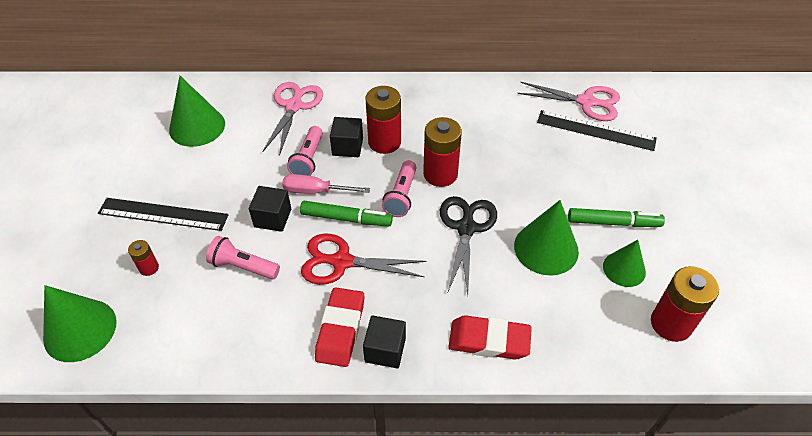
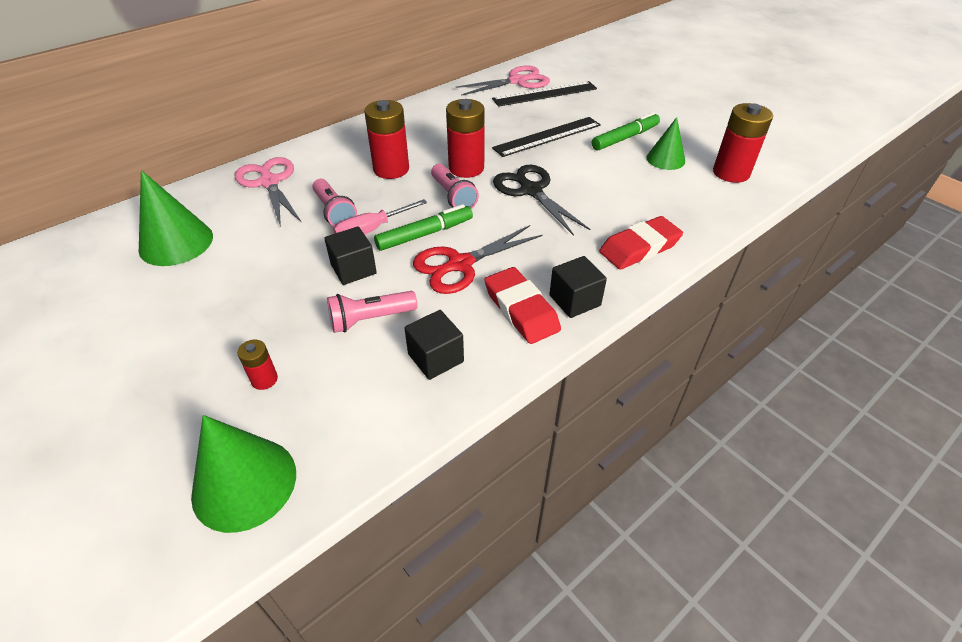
camera: 40 degrees left, 5 degrees down
black ruler [98,198,228,231] -> black ruler moved to [492,117,601,157]
black cube [330,117,363,157] -> black cube moved to [404,310,464,380]
green cone [514,200,579,275] -> none

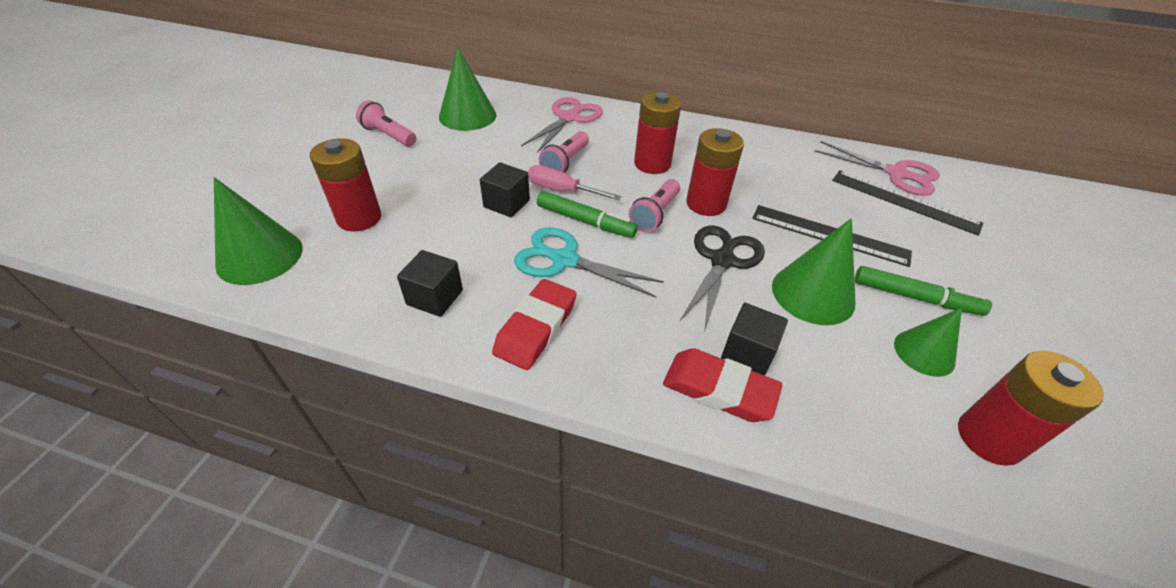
camera: 55 degrees right, 0 degrees up
red battery [237,340,278,390] -> red battery [310,138,381,232], size x1.99
pink flashlight [327,291,417,333] -> pink flashlight moved to [356,100,416,147]
red scissors [413,225,543,294] -> turquoise scissors [514,227,664,297]
black cube [549,256,607,318] -> black cube moved to [721,303,788,375]
none -> green cone [772,218,856,325]

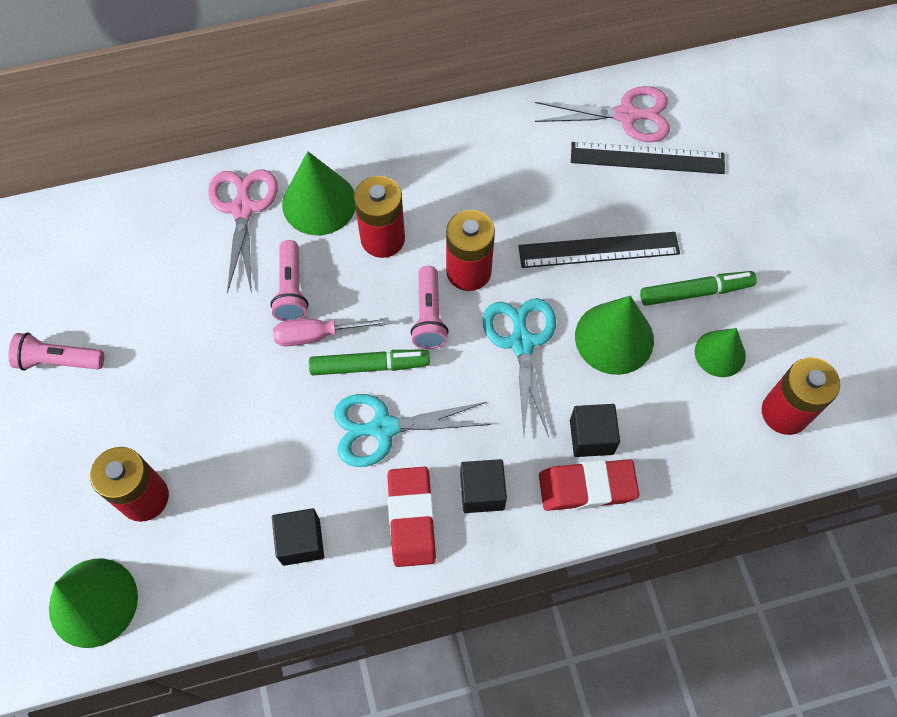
camera: 30 degrees left, 20 degrees up
green cone [439,47,497,131] -> green cone moved to [282,151,355,236]
black cube [480,162,530,217] -> black cube moved to [460,459,507,513]
black scissors [680,225,765,333] -> turquoise scissors [483,298,556,437]

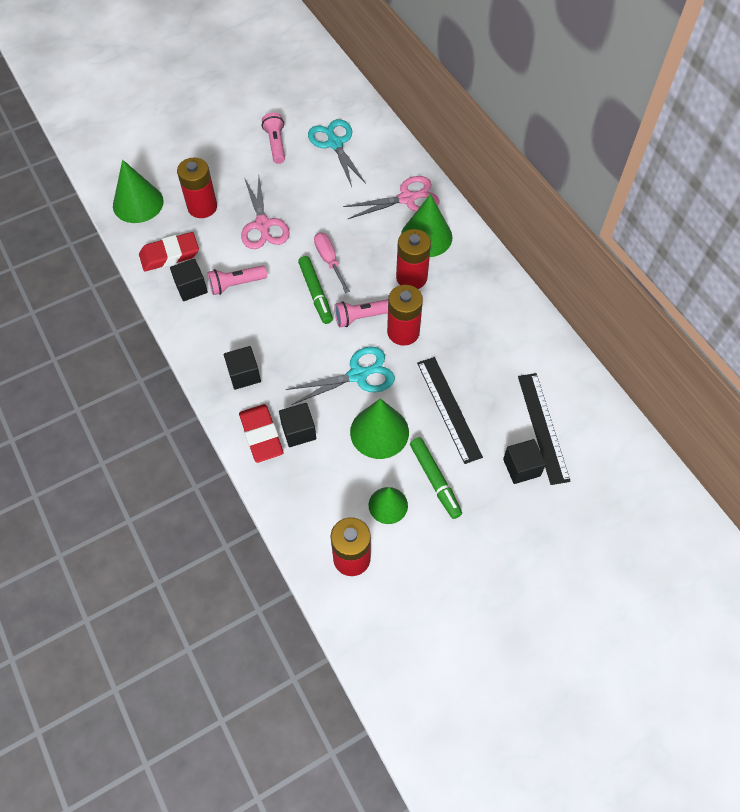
camera: 75 degrees right, 5 degrees down
pink flashlight [270,240,308,322] -> pink flashlight moved to [208,265,267,295]
turquoise scissors [334,394,491,467] -> turquoise scissors moved to [308,119,366,187]
red eraser [387,467,436,567] -> red eraser moved to [139,232,199,271]
pink scissors [535,86,670,142] -> pink scissors moved to [241,177,290,249]
none -> black cube [503,439,546,484]

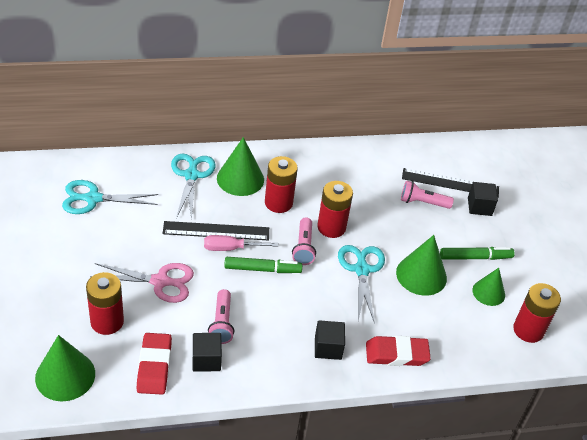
camera: 75 degrees left, 15 degrees down
pink flashlight [262,112,285,164] -> pink flashlight moved to [401,181,454,209]
black cube [279,403,316,447] -> none
pink scissors [343,176,440,219] -> turquoise scissors [171,154,216,220]
black ruler [417,357,483,464] -> black ruler moved to [163,221,269,241]

